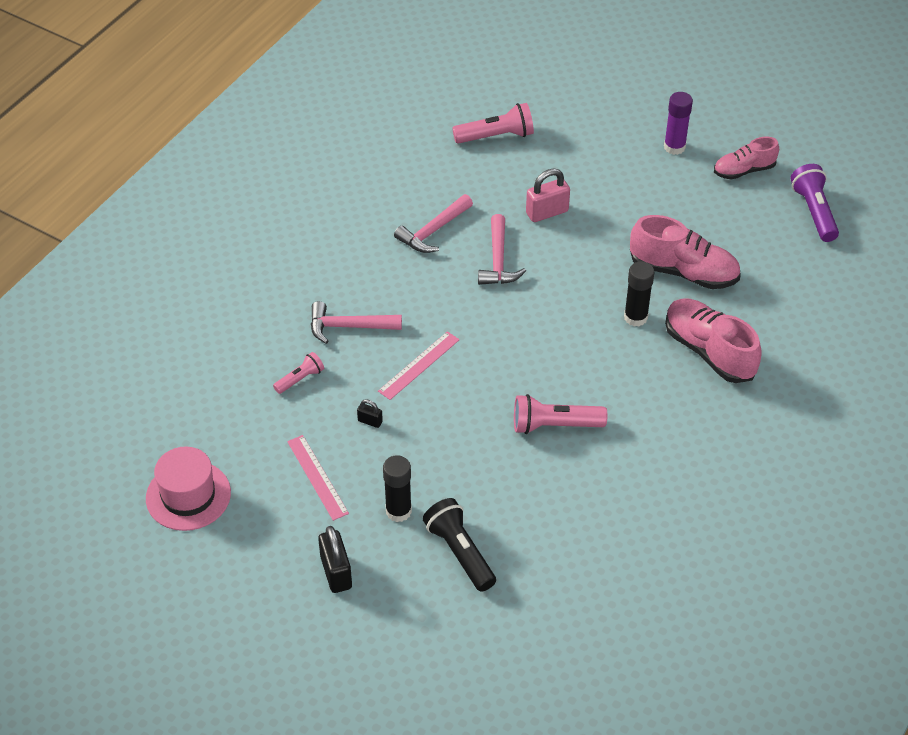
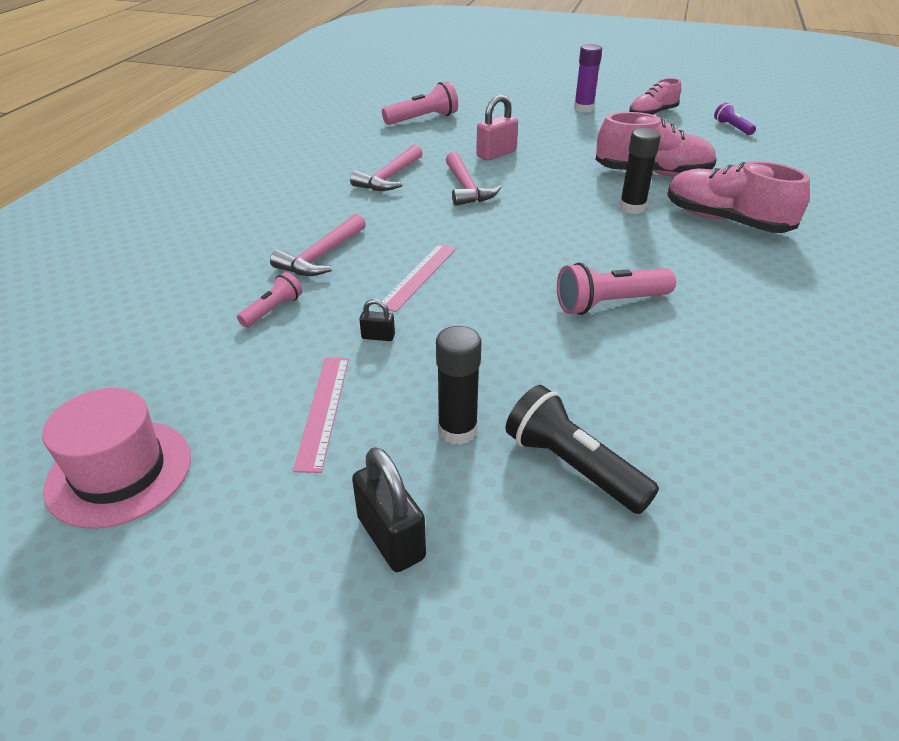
camera: 15 degrees left, 10 degrees down
pink ruler [287,435,349,521] -> pink ruler turned 45 degrees clockwise [293,358,349,473]
pink hammer [311,301,402,344] -> pink hammer turned 45 degrees counterclockwise [270,214,366,276]
purple flashlight [790,164,839,242] -> purple flashlight [714,103,756,135], size x0.59

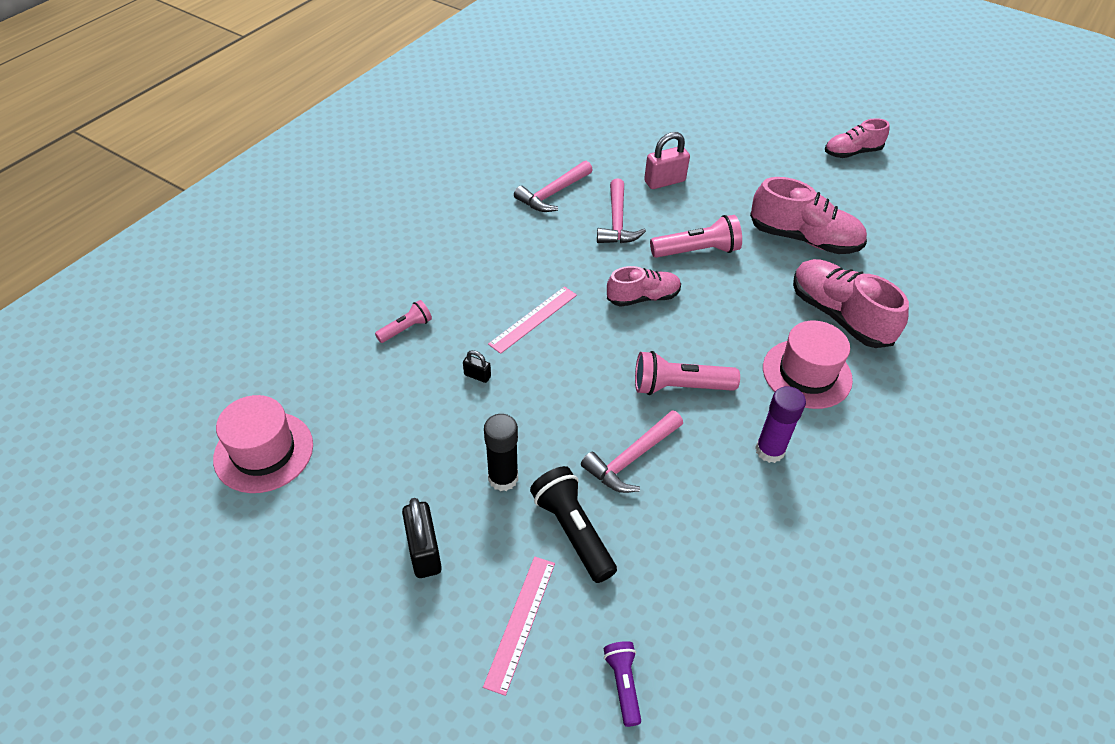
camera: 15 degrees right, 10 degrees up
pink hammer [270,214,366,276] -> pink hammer moved to [581,410,683,493]
pink ruler [293,358,349,473] -> pink ruler moved to [483,556,555,696]
pink flashlight [382,81,458,125] -> pink flashlight moved to [650,215,742,258]
purple glue stick [574,44,602,113] -> purple glue stick moved to [755,386,806,463]
black glue stick [619,128,661,214] -> none
purple flashlight [714,103,756,135] -> purple flashlight moved to [603,641,641,727]
none -> pink shoe [607,266,681,307]
none -> pink hat [763,321,853,409]

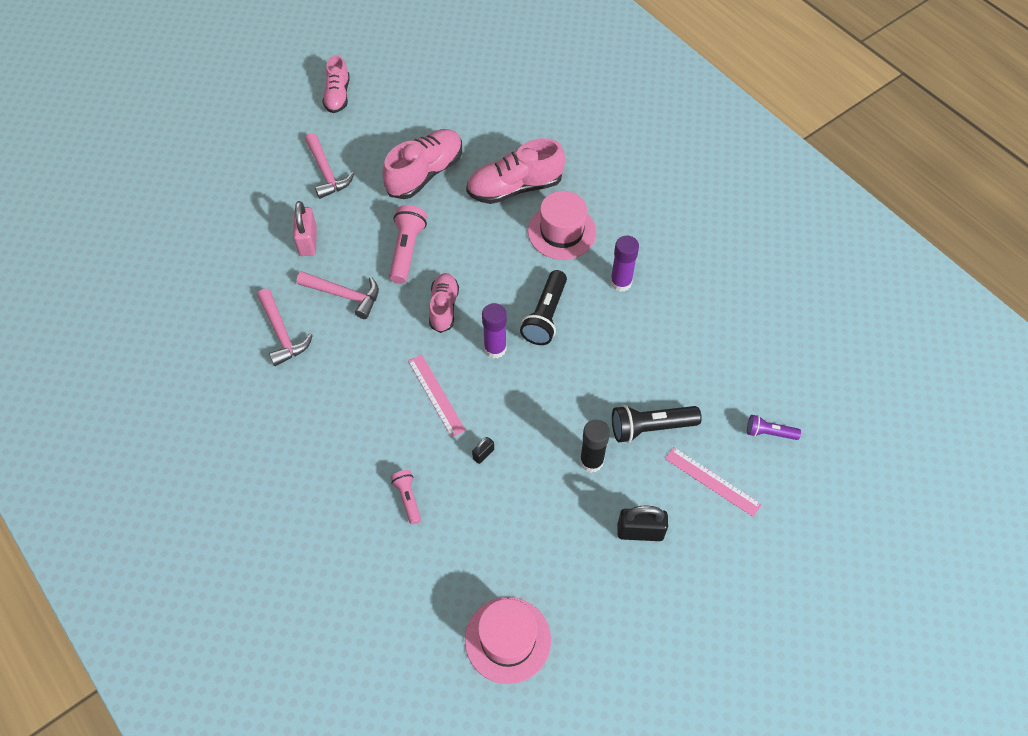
camera: 70 degrees left, 10 degrees up
pink hammer [581,410,683,493] -> pink hammer moved to [305,133,354,199]
pink flashlight [635,351,740,395] -> black flashlight [520,270,567,345]
none -> purple glue stick [482,303,507,359]

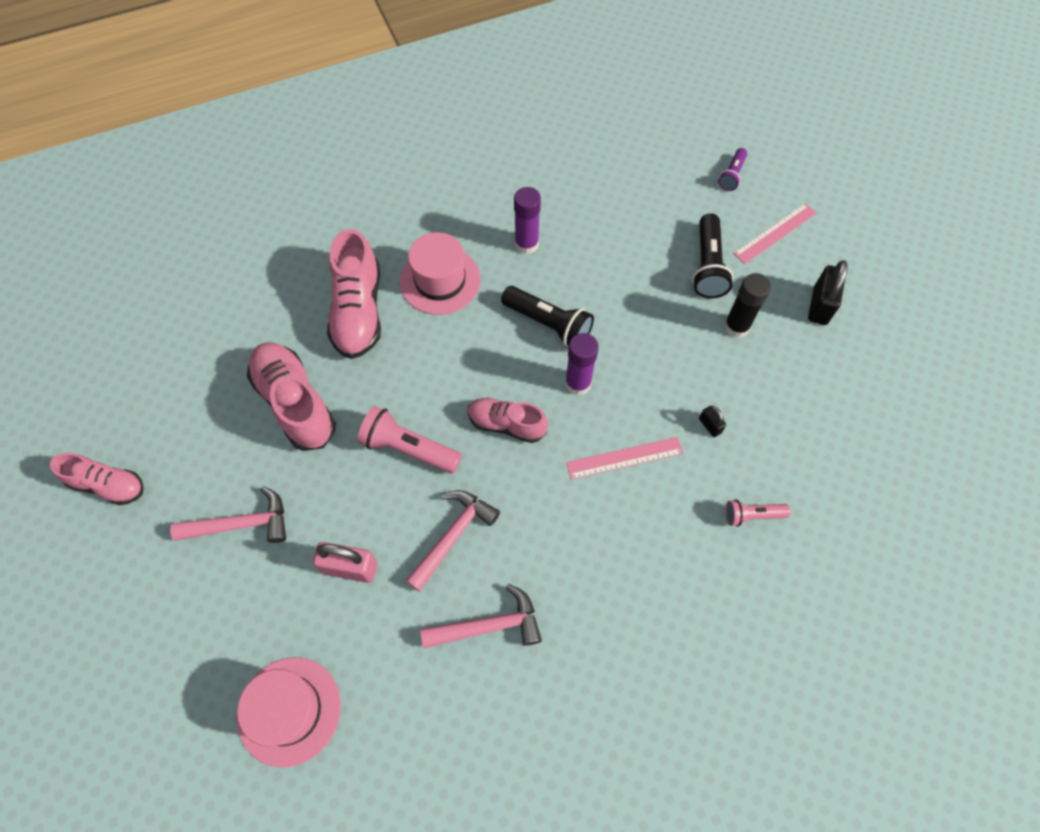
camera: 75 degrees left, 5 degrees up
pink hat [465,597,551,684] -> pink hat moved to [237,657,341,768]

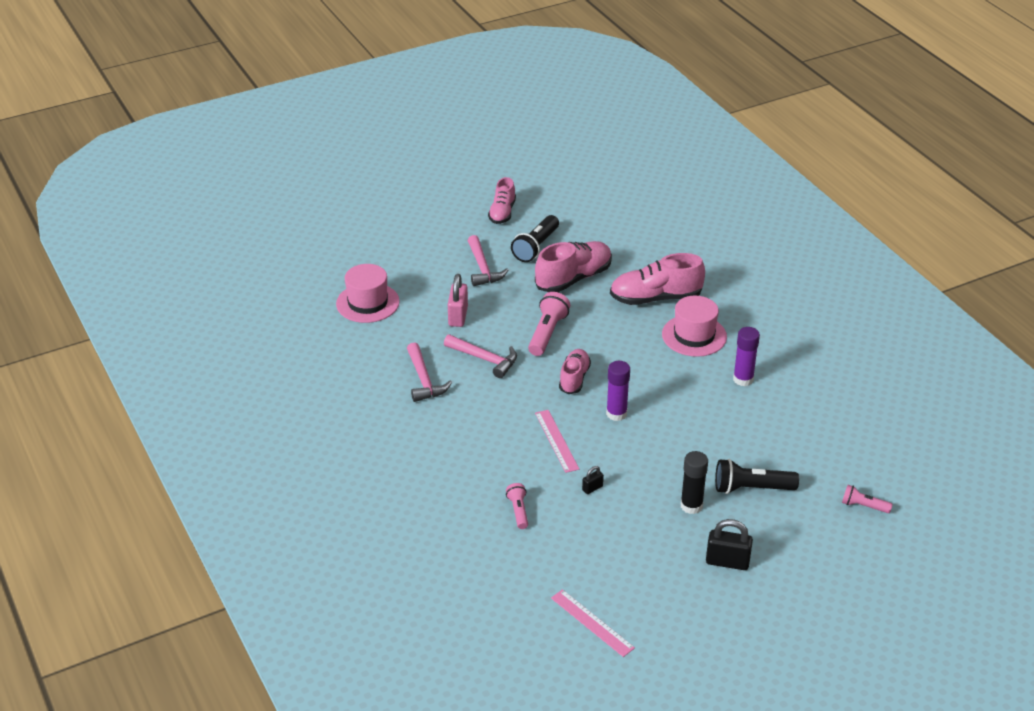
camera: 85 degrees right, 25 degrees down
black flashlight [501,286,594,347] -> black flashlight moved to [511,215,559,262]
purple flashlight [718,148,747,191] -> pink flashlight [842,485,893,513]
pink ruler [733,203,817,264] -> pink ruler moved to [551,589,635,657]

